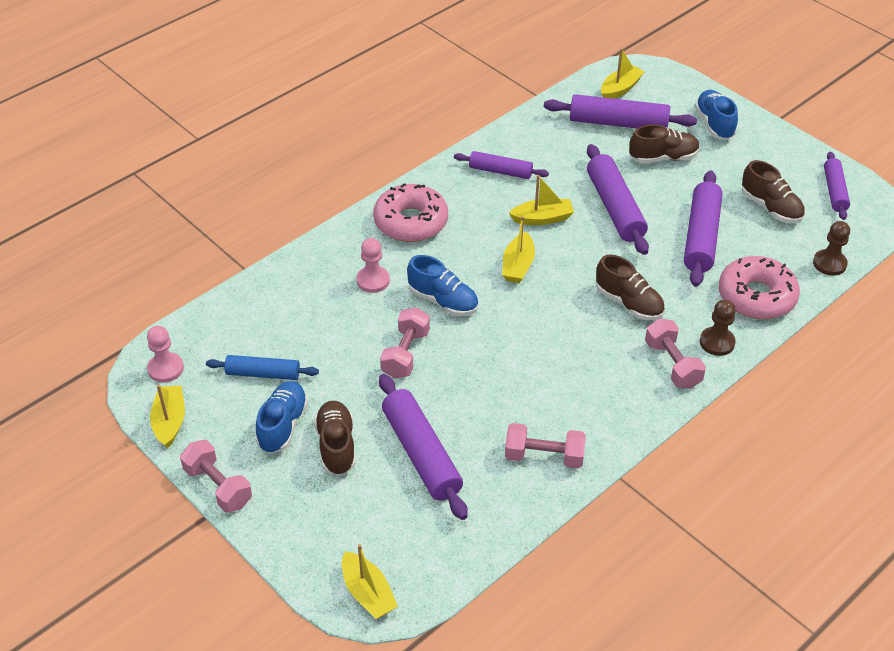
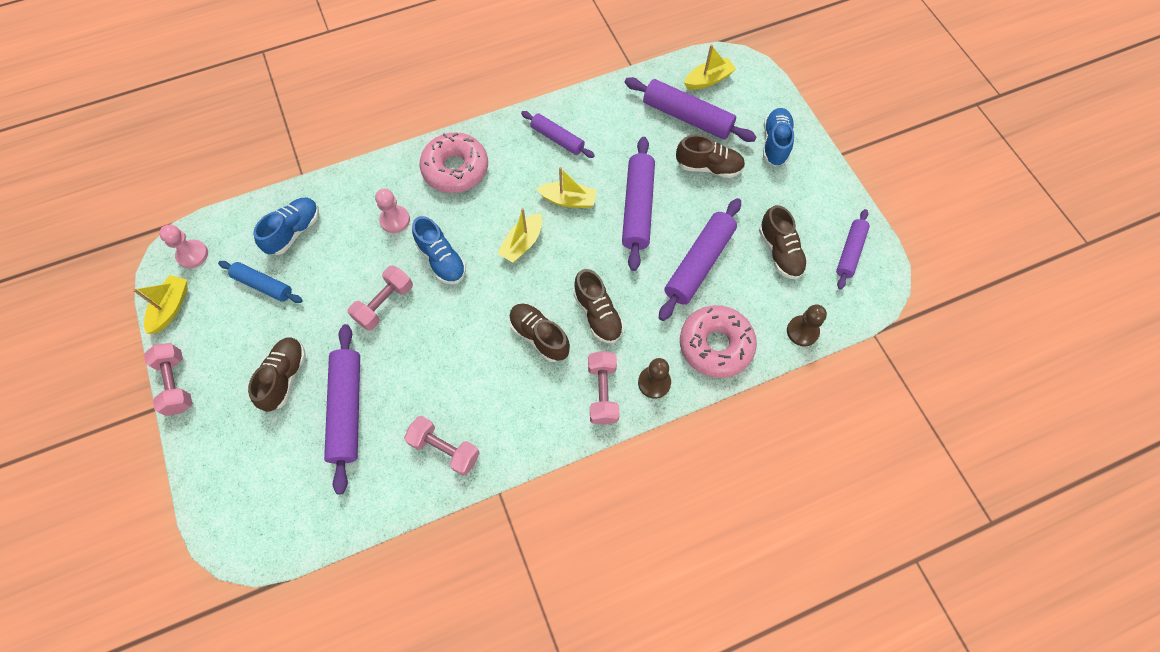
camera: 20 degrees right, 20 degrees up
blue shoe [256,381,308,453] -> blue shoe moved to [253,197,319,255]
yellow boat [342,544,398,619] -> none
none -> brown shoe [509,303,570,362]

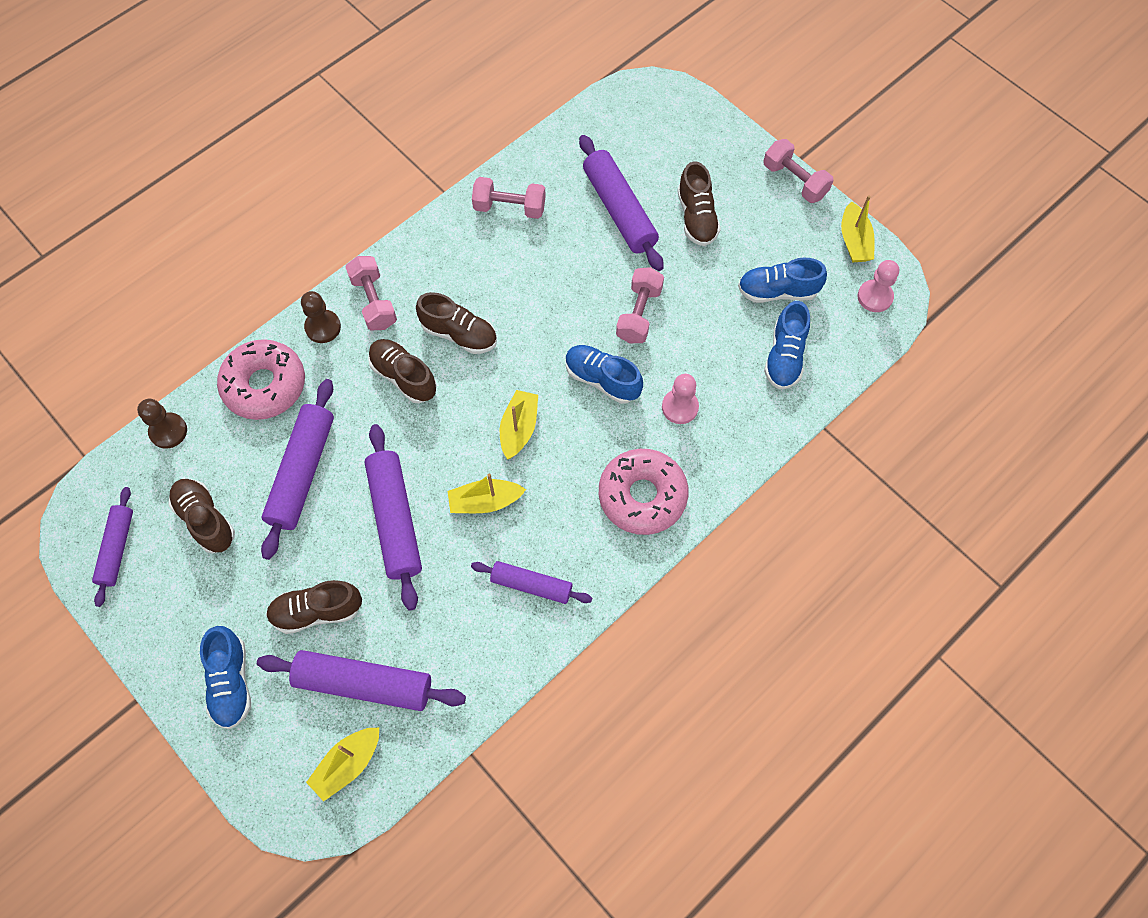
camera: 160 degrees right, 0 degrees up
blue rolling pin [218,261,303,303] -> blue shoe [738,258,827,303]

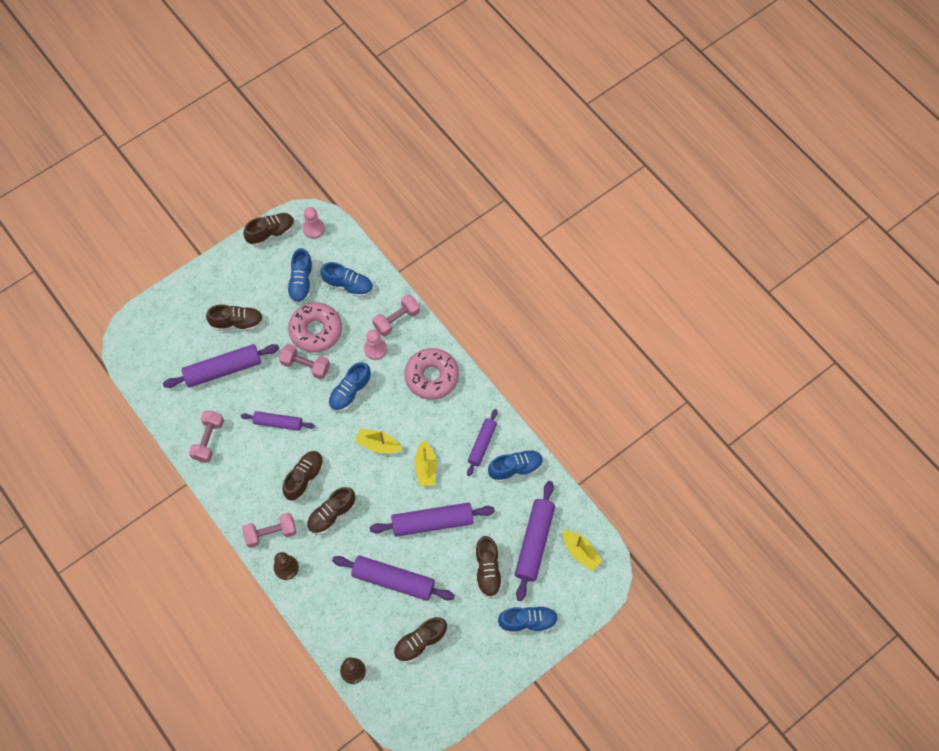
camera: 85 degrees left, 0 degrees up
purple rolling pin [92,487,133,607] -> purple rolling pin moved to [241,411,315,431]
pink donut [217,339,305,420] -> pink donut moved to [288,302,342,353]
pink dumbbell [763,139,834,203] -> pink dumbbell moved to [372,294,420,336]
yellow boat [841,195,875,262] -> brown shoe [243,213,295,246]
none -> blue shoe [488,449,543,482]

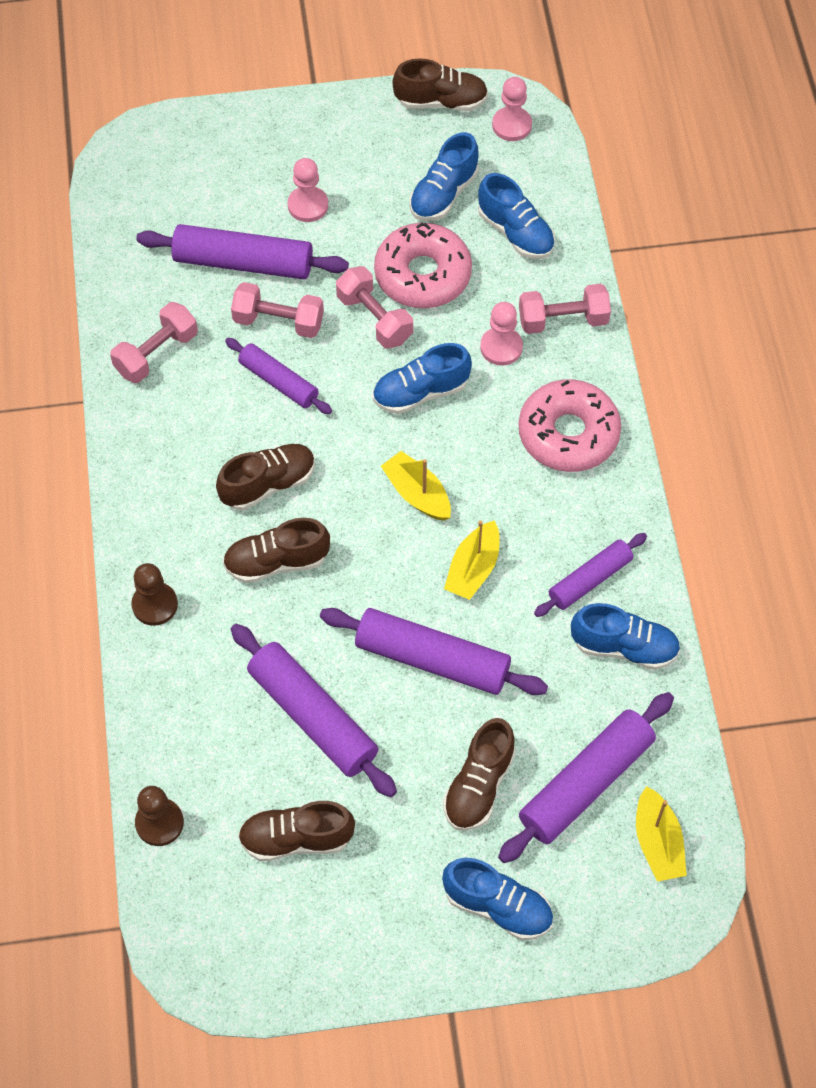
camera: 30 degrees right, 5 degrees down
brown shoe [206,304,263,331] -> pink pawn [288,158,328,222]
pink dumbbell [242,513,296,548] -> pink dumbbell moved to [231,282,324,338]

